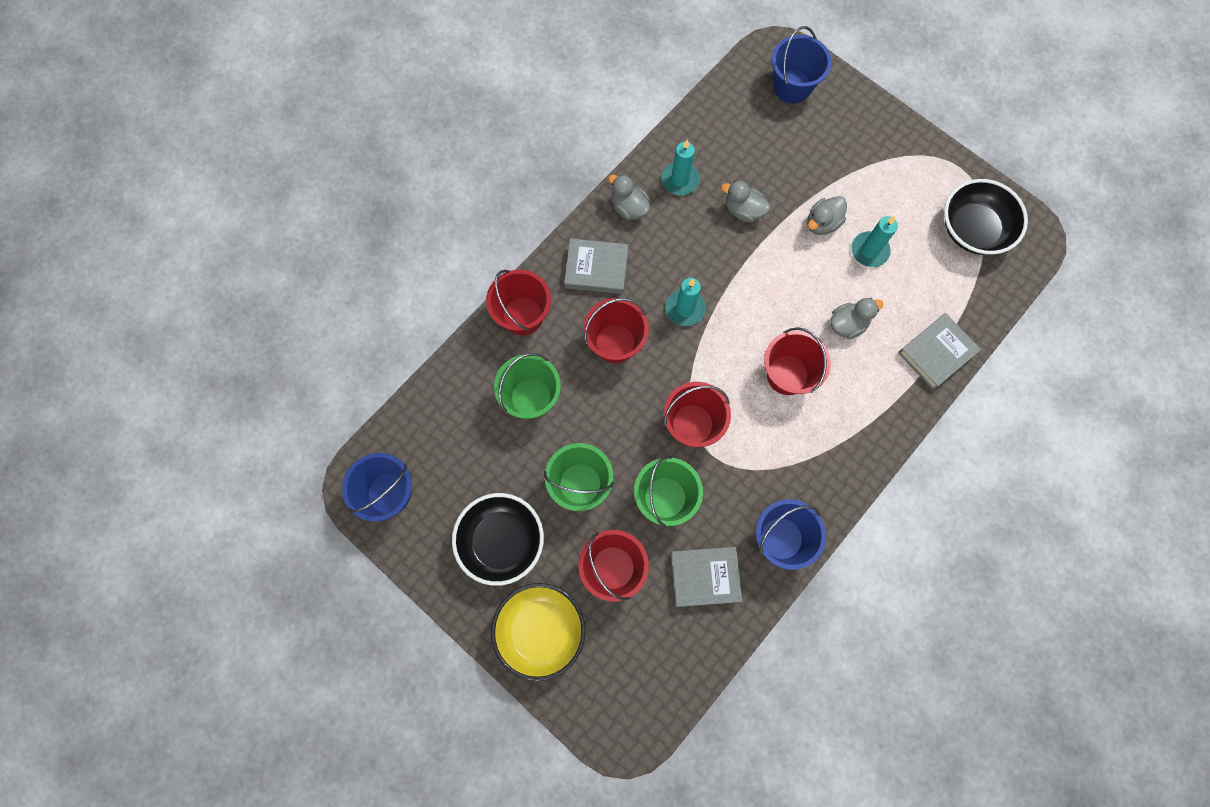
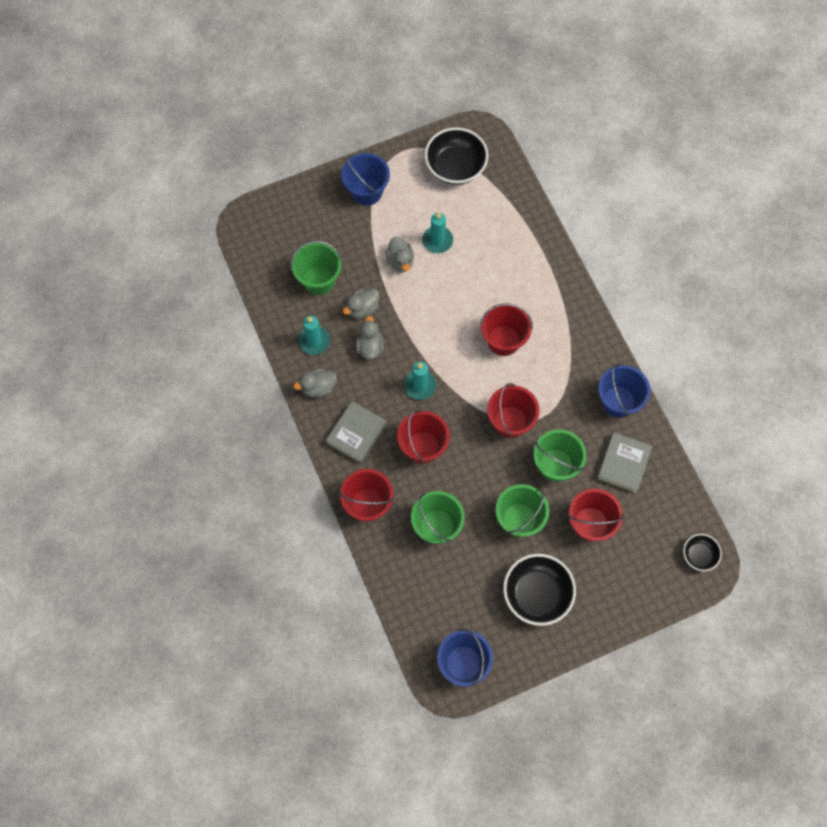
camera: 65 degrees left, 5 degrees down
yellow bowl [491,583,586,681] -> none
blue bucket [772,26,832,103] -> blue bucket moved to [341,153,390,206]
grey duck [830,298,883,339] -> grey duck moved to [356,316,384,360]
grey book [898,313,981,390] -> none
none -> green bucket [291,241,342,295]
none -> black bowl [683,534,722,571]

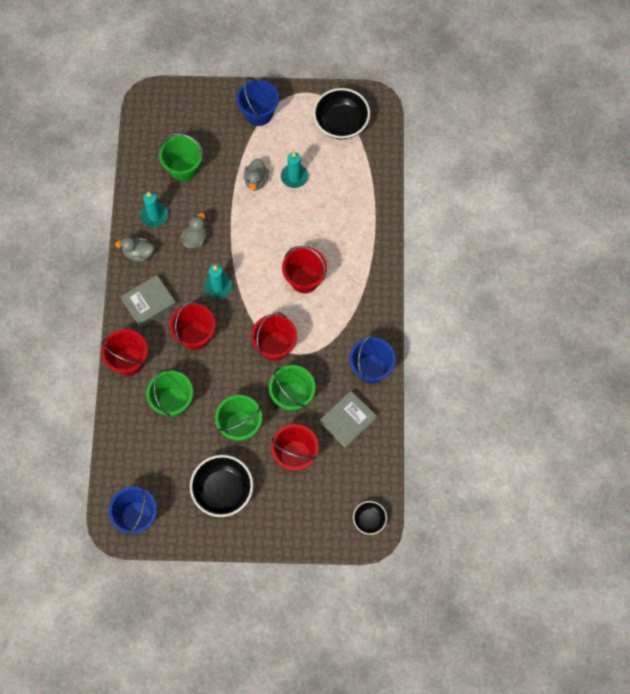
camera: 25 degrees right, 0 degrees up
grey duck [342,288,379,319] -> none

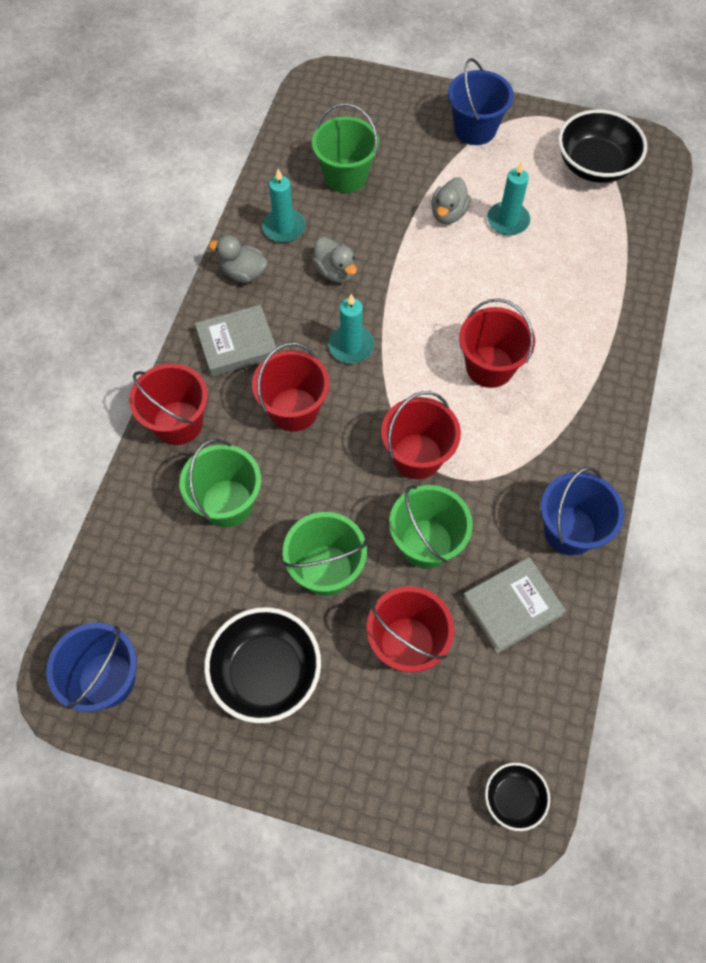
camera: 15 degrees right, 5 degrees down
grey duck [181,213,207,249] -> grey duck turned 105 degrees clockwise [312,237,357,283]

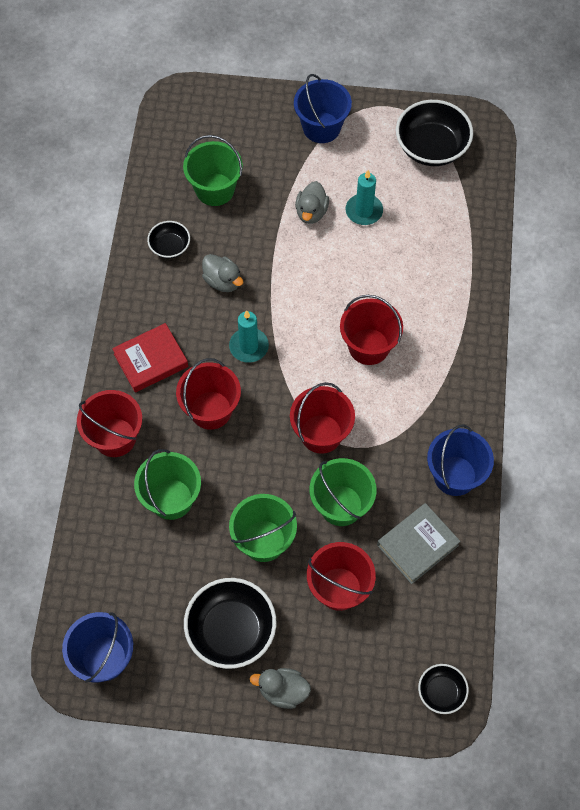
camera: 10 degrees left, 0 degrees up
grey book [195,305,277,377] -> red book [112,323,188,392]
grey duck [209,235,268,283] -> grey duck moved to [250,668,311,709]
turquoise candle [262,169,305,243] -> black bowl [147,221,190,259]

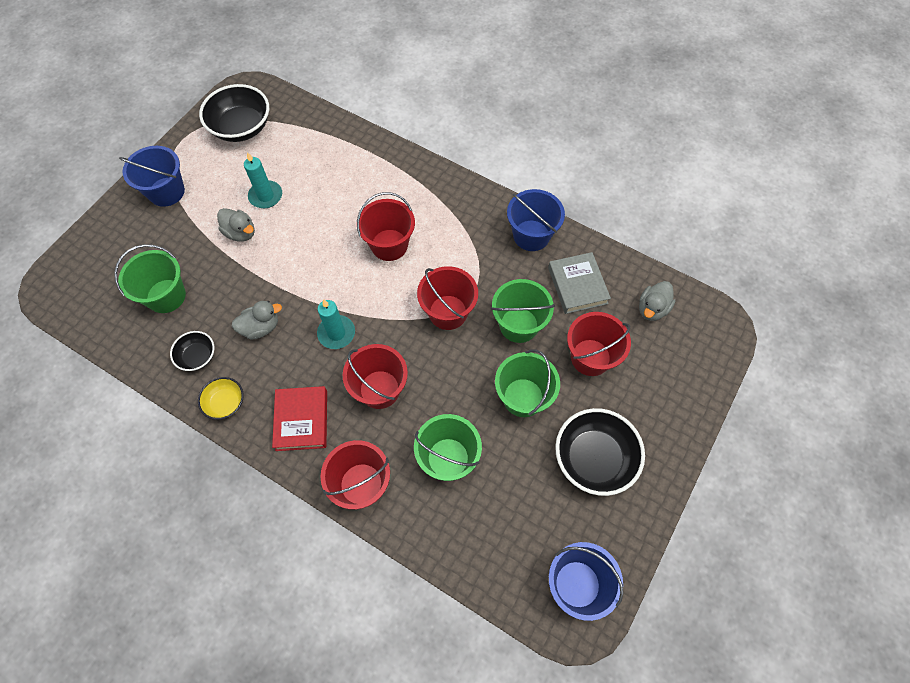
camera: 65 degrees left, 0 degrees up
grey duck [250,668,311,709] -> grey duck moved to [639,281,675,321]
black bowl [418,664,469,714] -> none
none -> yellow bowl [198,377,244,420]

